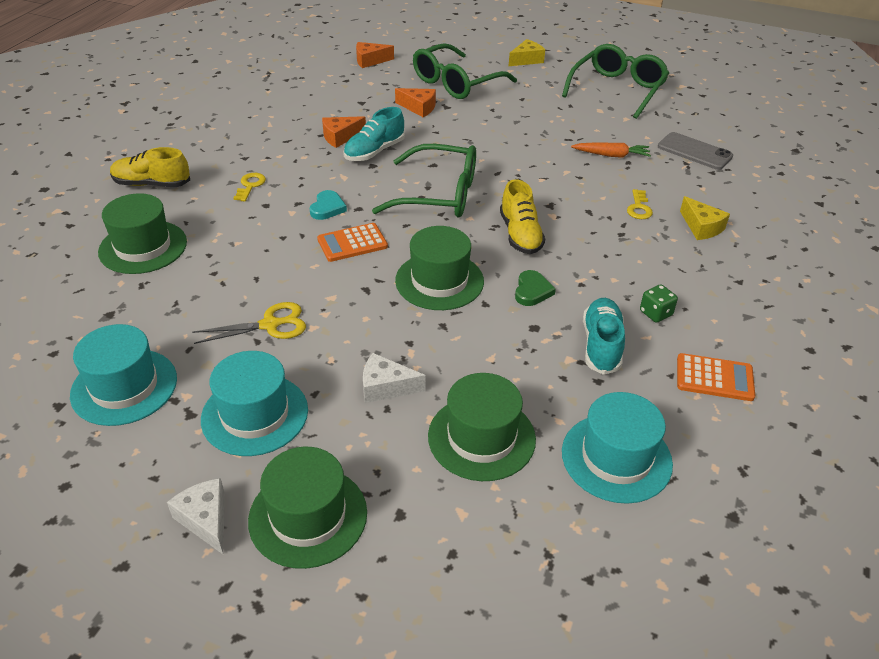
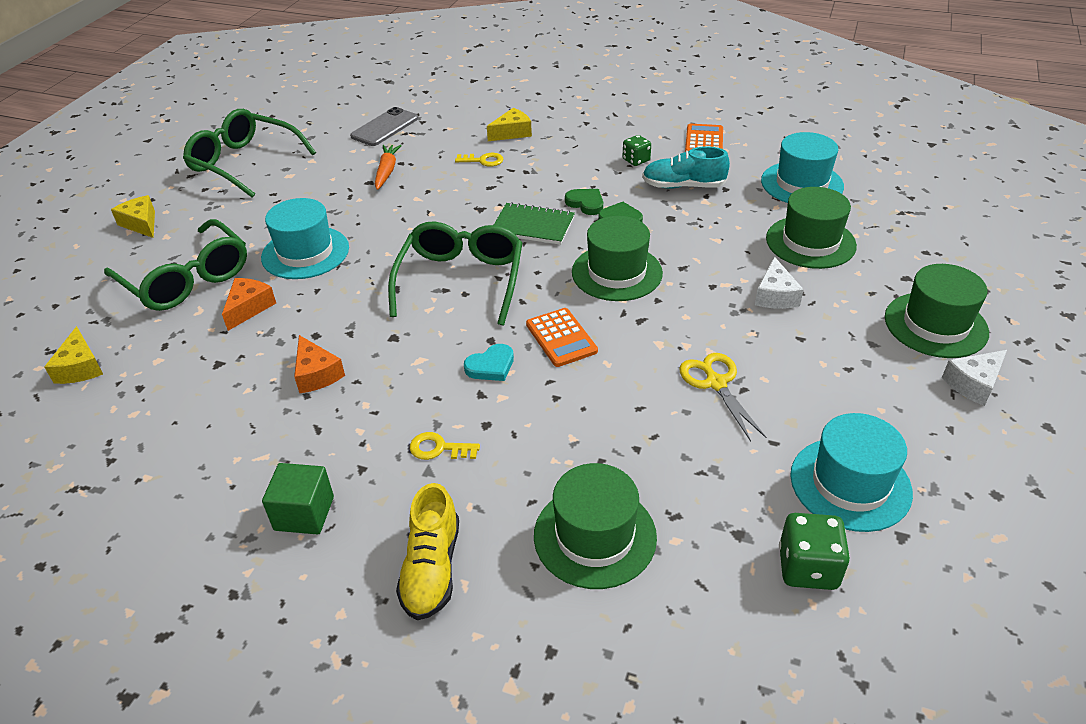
camera: 90 degrees left, 0 degrees up
turquoise hat [201,351,308,456] -> turquoise hat moved to [261,198,349,279]
turquoise heart [310,190,347,220] -> turquoise heart turned 135 degrees clockwise [464,344,514,381]
turquoise shoe [343,107,405,161] -> none
orange cheese [356,42,394,68] -> yellow cheese [44,326,103,384]
yellow shoe [500,179,545,254] -> green notebook [494,202,575,245]
none -> green cube [262,463,334,535]
none -> green heart [565,189,603,215]
none -> green dice [779,513,850,590]

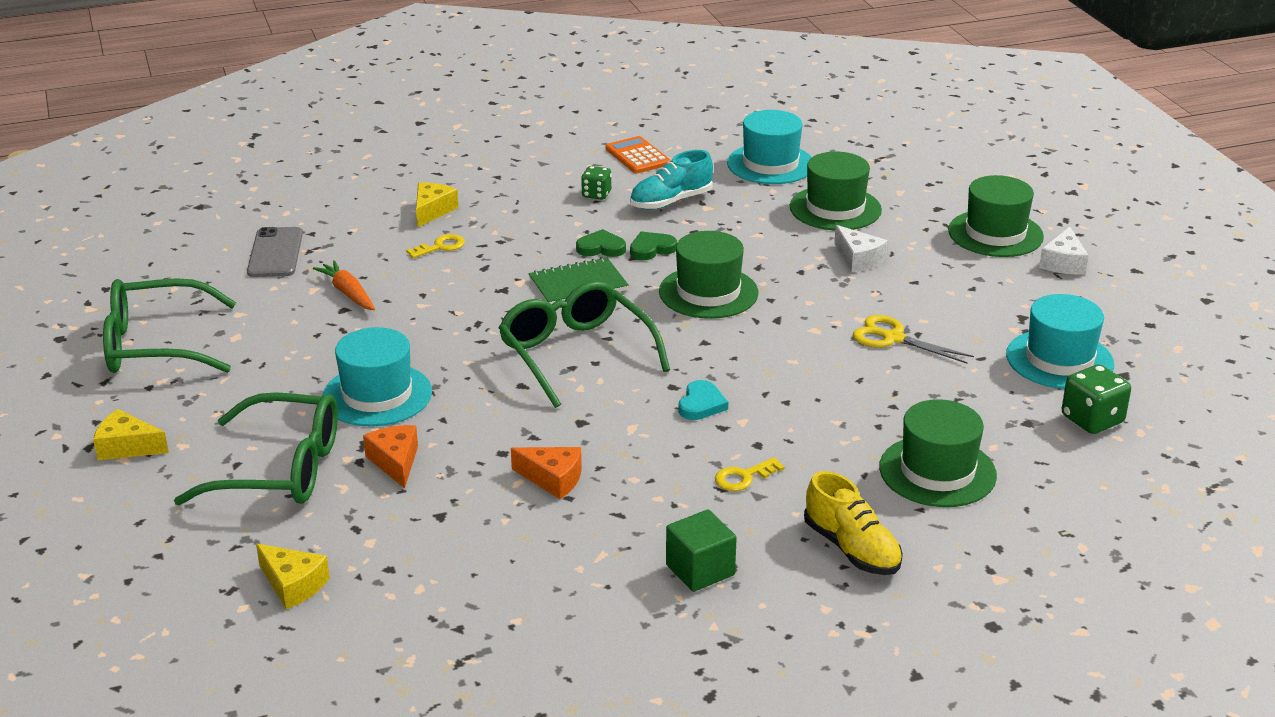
camera: 40 degrees left, 10 degrees down
orange calculator [526,308,598,367] -> none

